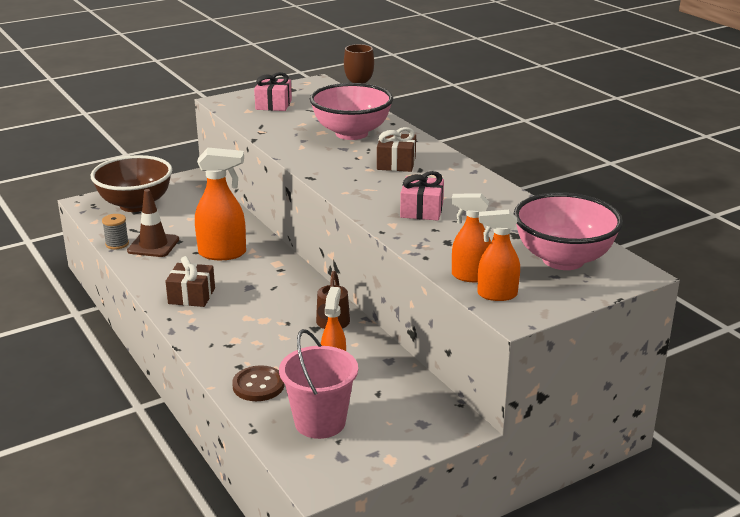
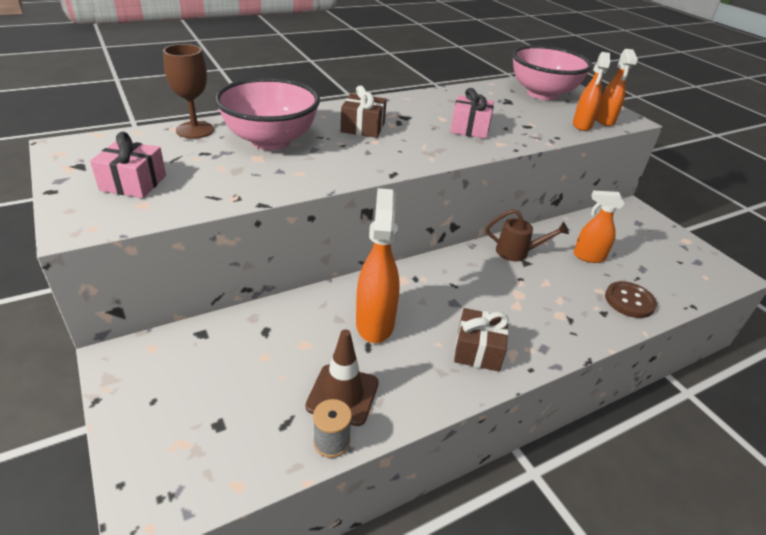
camera: 90 degrees left, 10 degrees up
brown bowl [91,155,172,212] -> none
pink bucket [279,329,358,439] -> none

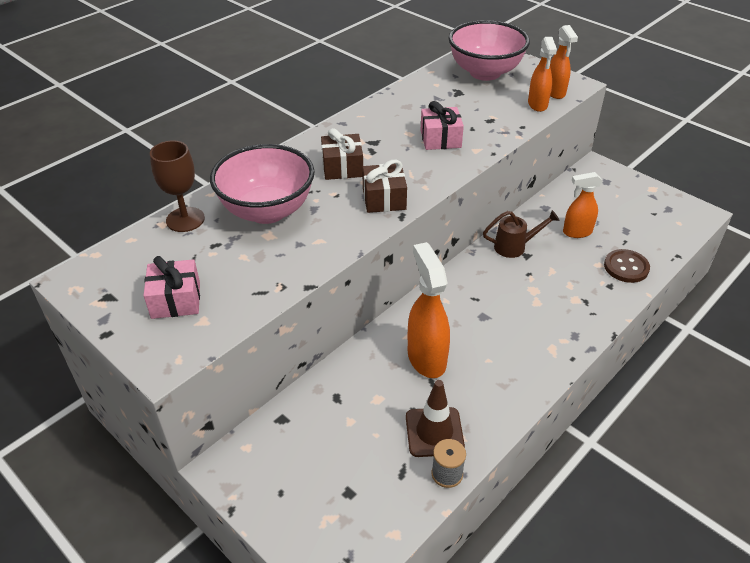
camera: 15 degrees left, 5 degrees up
brown gift [454,308,509,372] -> brown gift moved to [362,160,407,213]

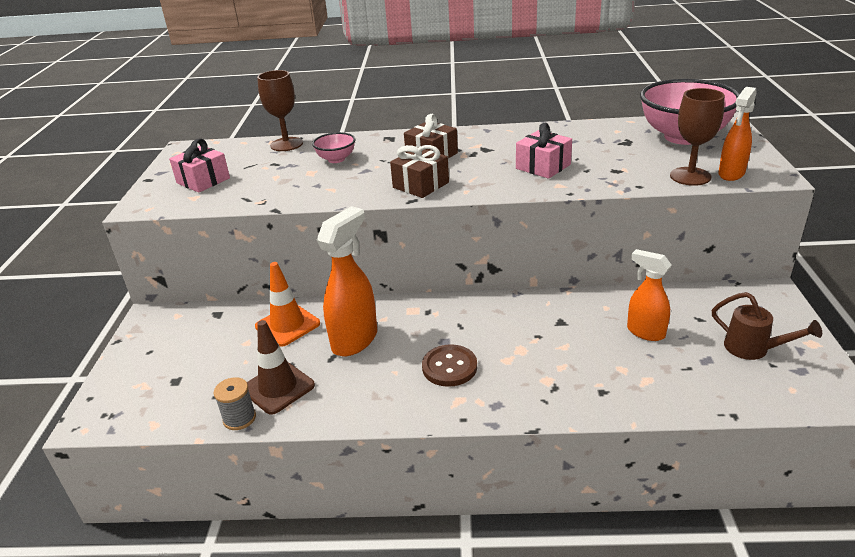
camera: 50 degrees right, 10 degrees down
pink bowl [210,144,314,224] -> pink bowl [312,132,355,163], size x0.47
brown watering can [483,210,560,258] -> brown watering can moved to [712,292,822,360]
orange spray bottle [528,37,557,112] -> brown goblet [670,88,725,186]
brown button [604,249,650,283] -> brown button moved to [422,344,477,387]
none -> orange traffic cone [255,262,320,347]

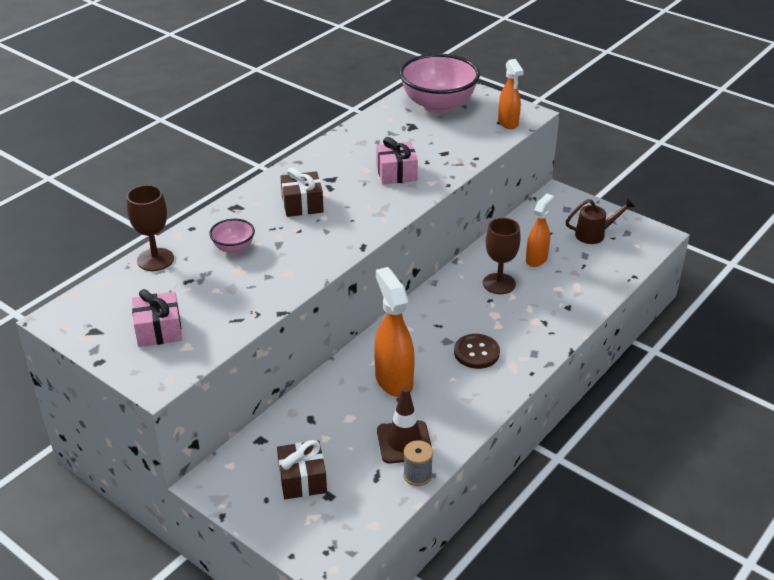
camera: 55 degrees left, 5 degrees up
orange traffic cone [255,262,320,347] -> none
brown gift [390,145,449,198] -> brown gift moved to [277,440,327,499]
orange spray bottle [627,249,671,341] -> orange spray bottle turned 135 degrees clockwise [526,194,554,267]
brown goblet [670,88,725,186] -> brown goblet moved to [483,218,521,294]

